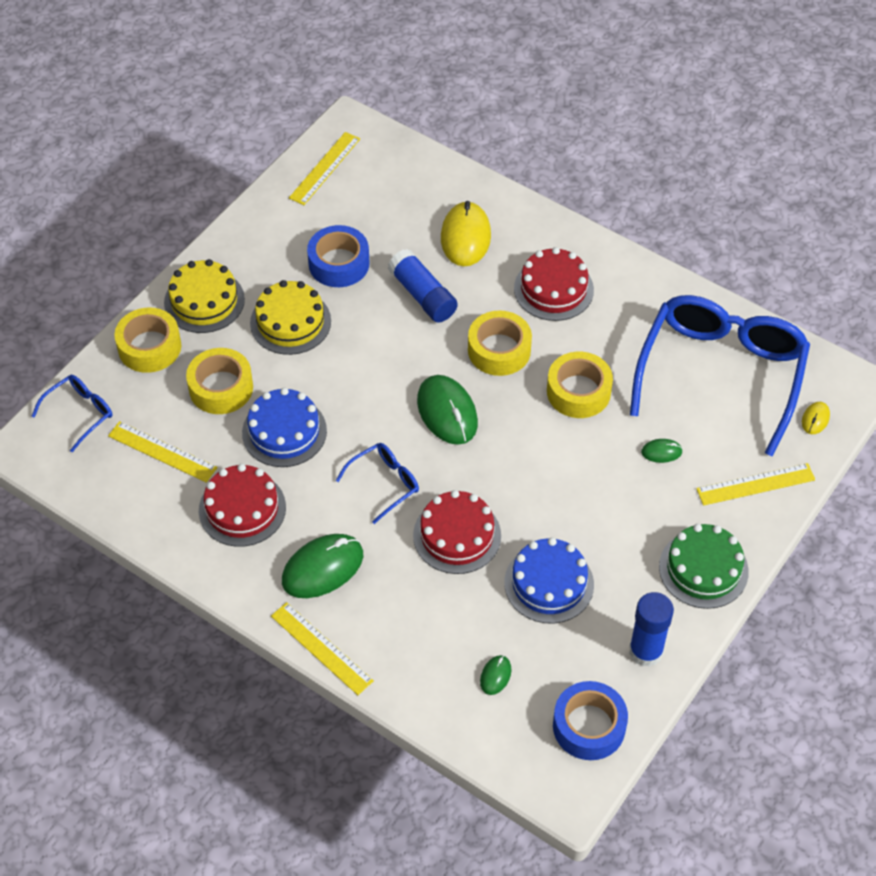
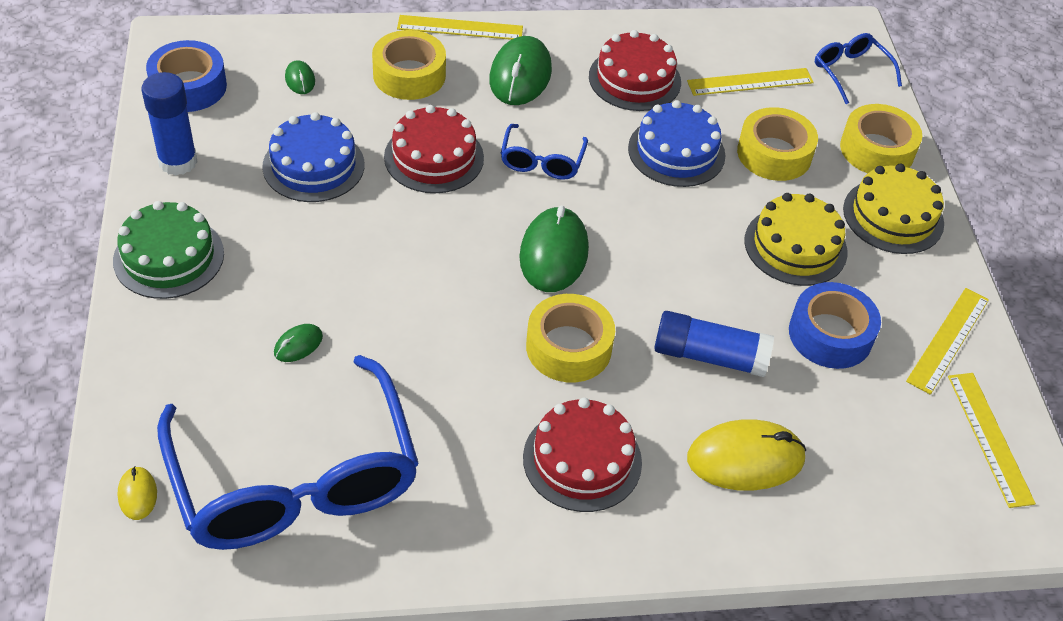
camera: 135 degrees right, 5 degrees down
blue glasses [32,375,112,452] -> blue glasses turned 150 degrees clockwise [815,33,902,104]
green mouse [417,375,478,445] -> green mouse turned 75 degrees clockwise [519,206,589,292]
yellow mouse [441,201,491,266] -> yellow mouse turned 60 degrees counterclockwise [687,419,806,491]
yellow tape [547,352,613,418] -> yellow tape moved to [372,30,446,100]
yellow ruler [696,463,815,506] -> yellow ruler moved to [906,288,989,395]

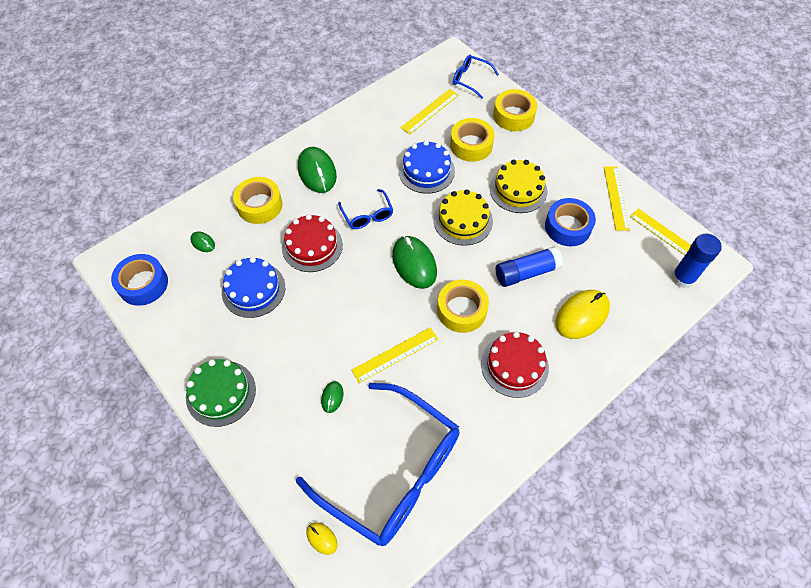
camera: 30 degrees left, 10 degrees up
blue glue stick [142,72,197,175] -> blue glue stick moved to [672,234,722,288]
yellow ruler [397,15,523,40] -> yellow ruler moved to [351,327,439,383]
red cake [589,30,681,111] -> none
yellow cake [843,164,944,254] -> yellow cake moved to [434,189,493,246]

